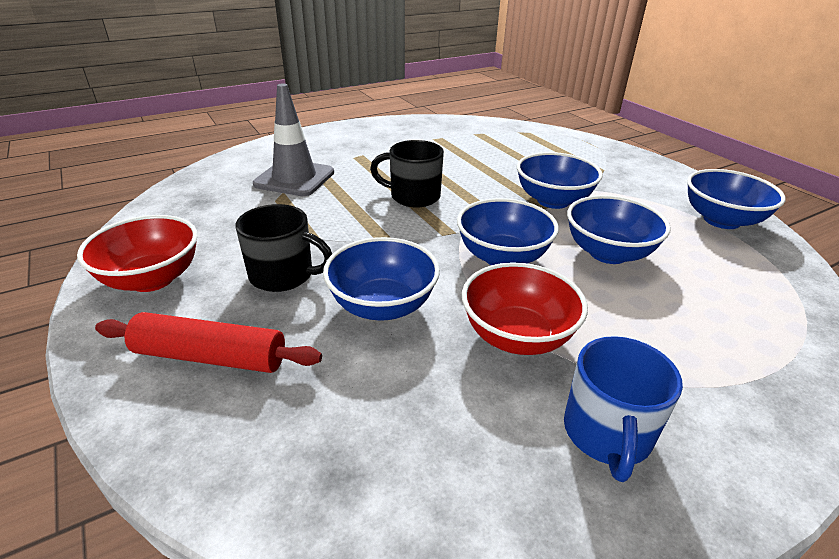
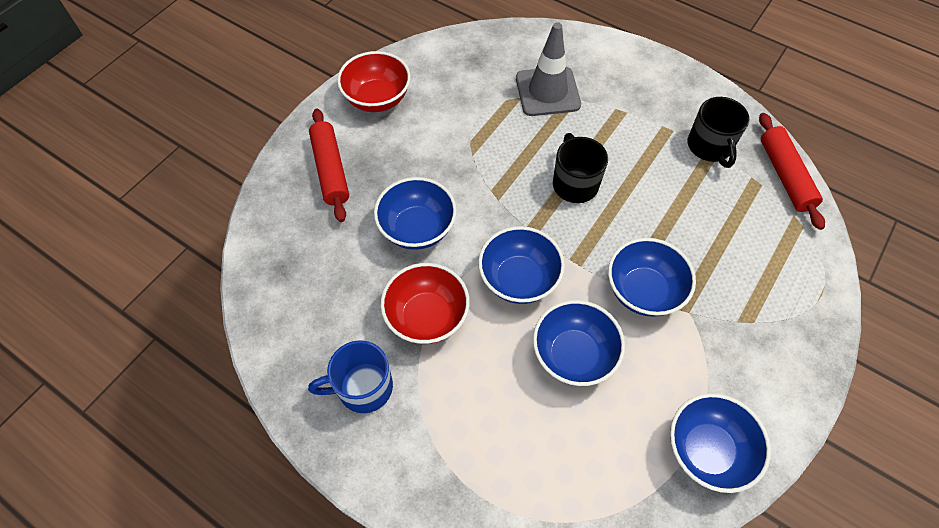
camera: 65 degrees right, 25 degrees up
black mug [236,204,332,292] -> black mug moved to [688,97,749,168]
none -> red rolling pin [759,113,825,230]

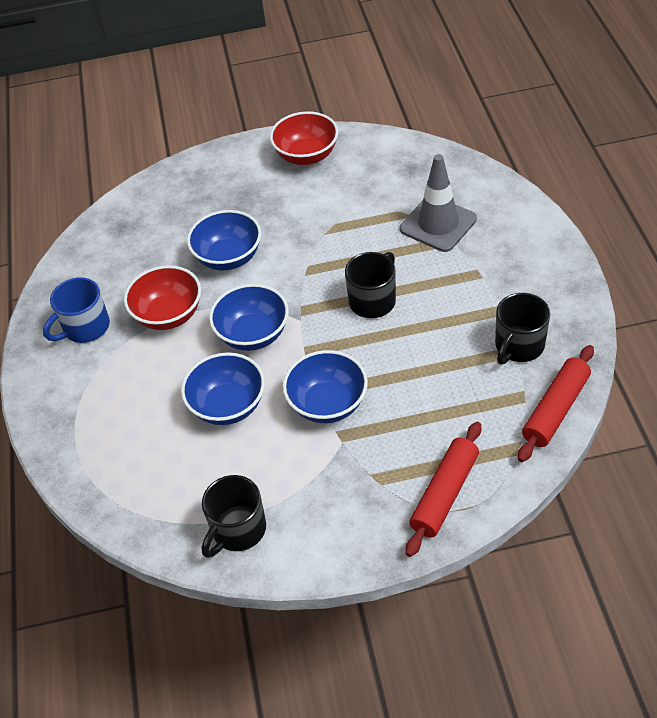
camera: 50 degrees right, 10 degrees down
blue mug [308,340,393,413] -> blue mug turned 75 degrees counterclockwise [43,277,110,343]
red rolling pin [309,108,349,222] -> red rolling pin moved to [406,422,481,557]
blue bowl [670,393,771,493] -> black mug [202,475,266,558]

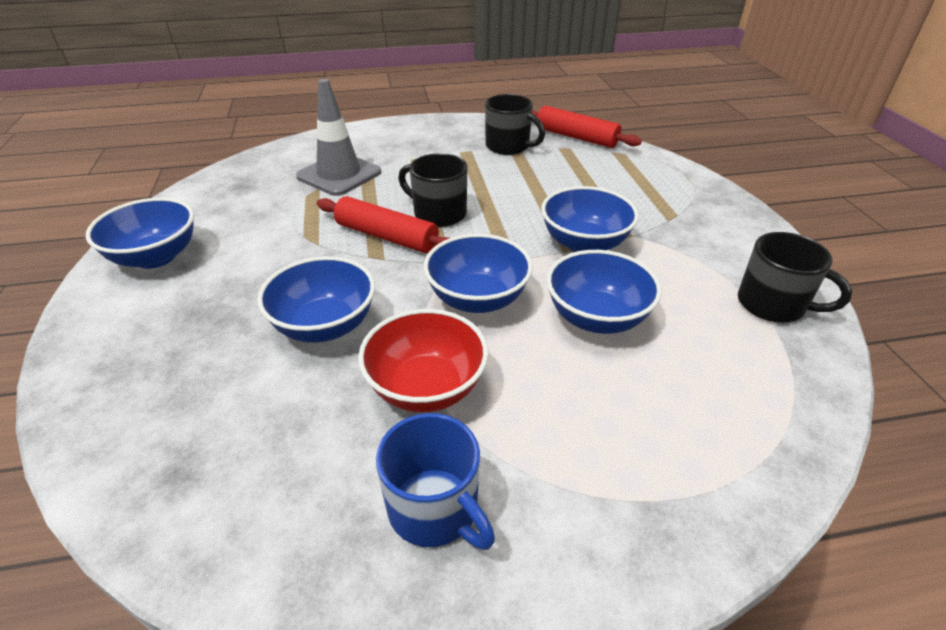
camera: 95 degrees left, 10 degrees down
red bowl [270,111,338,165] -> blue bowl [86,198,194,269]
red rolling pin [406,422,481,557] -> red rolling pin moved to [317,196,450,253]

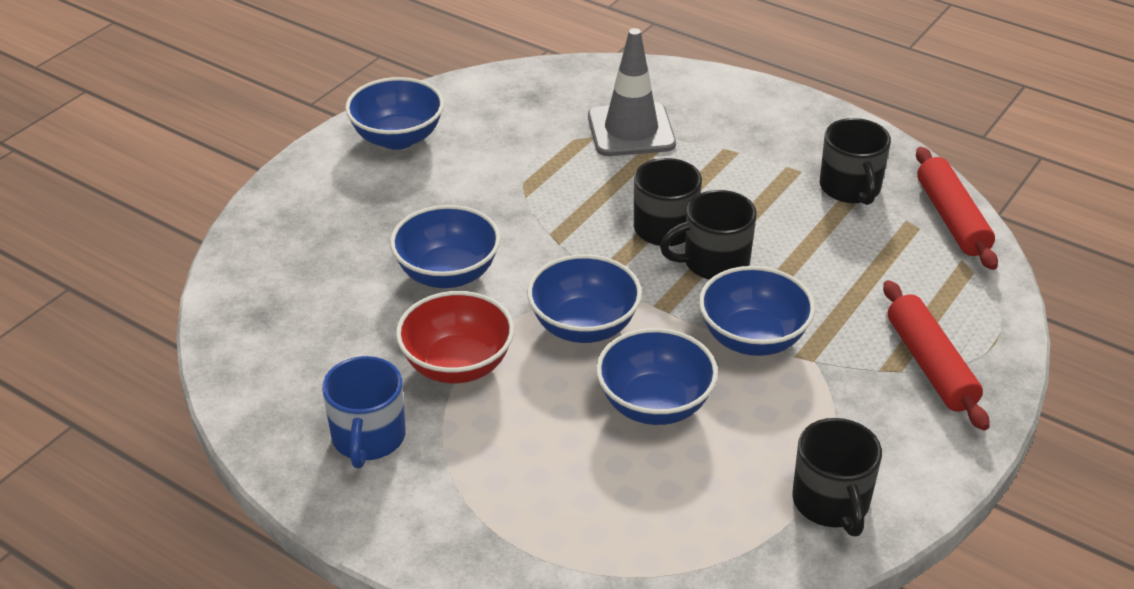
camera: 45 degrees right, 0 degrees up
red rolling pin [317,196,450,253] -> red rolling pin moved to [883,280,990,431]
none -> black mug [660,190,757,280]

